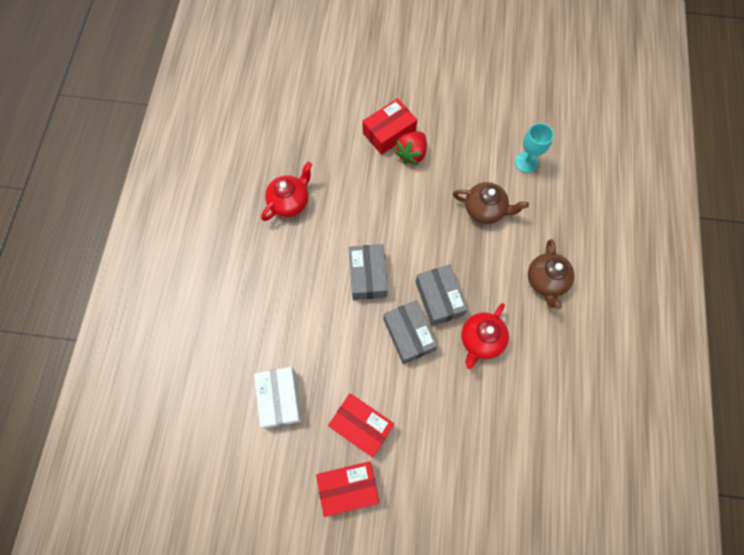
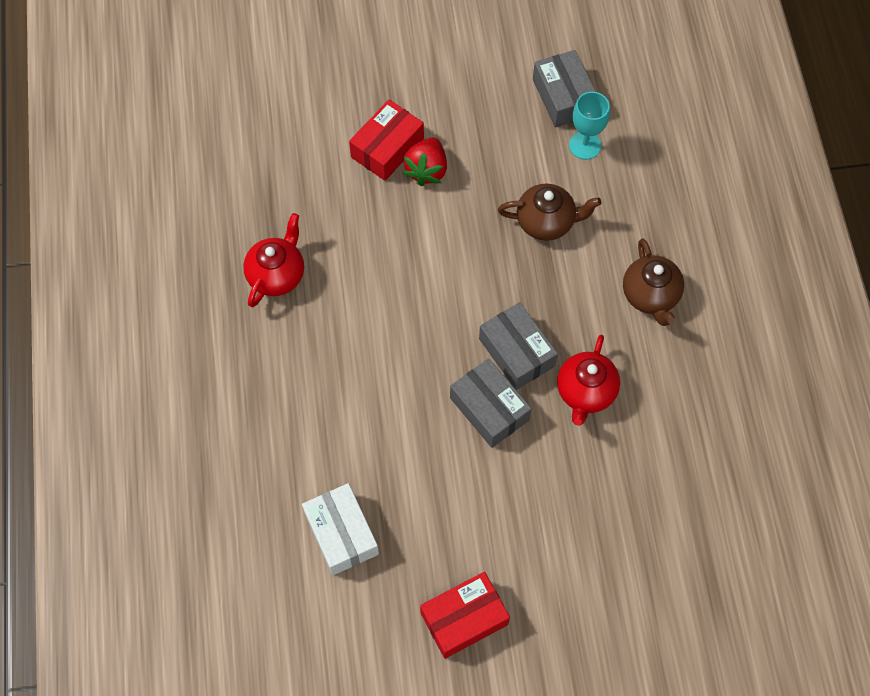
camera: 15 degrees left, 5 degrees down
red box [328,393,394,457] -> none
grey box [349,244,388,300] -> grey box moved to [533,50,596,127]

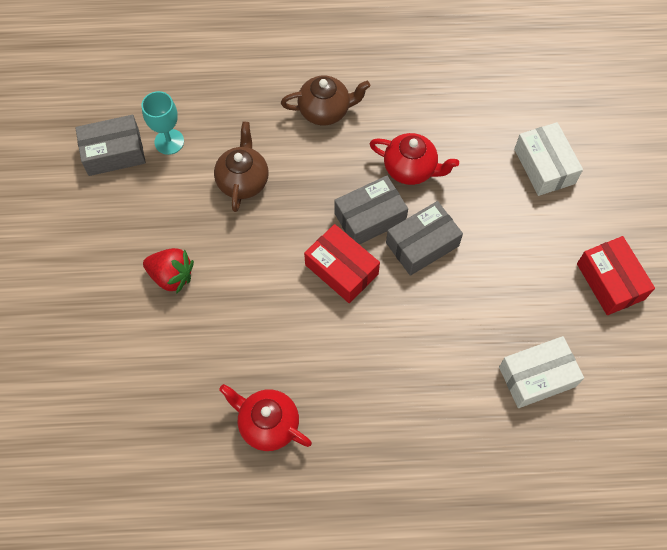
camera: 85 degrees left, 0 degrees up
red box [349,100,424,181] -> red box moved to [304,224,380,303]
none -> white box [514,122,583,196]

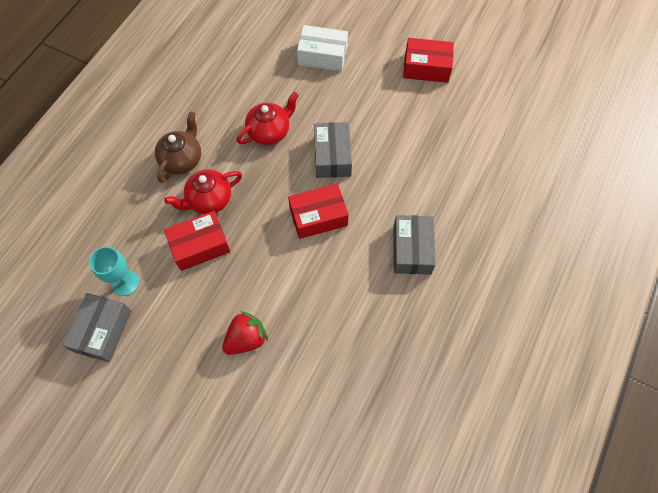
camera: 60 degrees left, 0 degrees up
brown teapot [214,122,269,212] -> red box [164,211,230,271]
red teapot [219,384,312,451] -> red teapot moved to [164,169,242,214]
grey box [334,176,408,245] -> grey box moved to [394,215,436,275]
white box [499,336,584,408] -> none

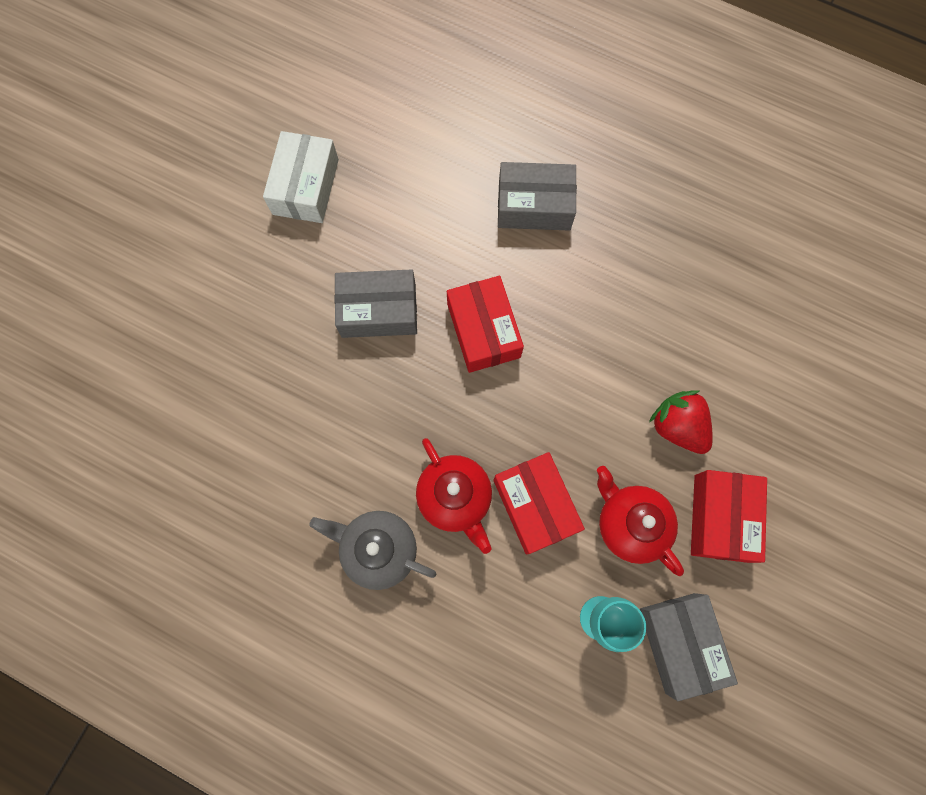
camera: 90 degrees left, 10 degrees up
grey box [62,293,131,362] -> grey box turned 60 degrees clockwise [640,593,738,701]
brown teapot [155,111,201,183] -> grey teapot [309,511,436,590]
red teapot [236,92,299,145] -> red teapot moved to [597,466,684,576]
white box [297,25,348,71] -> white box moved to [263,131,339,223]
red box [403,38,454,83] -> red box moved to [691,470,767,563]

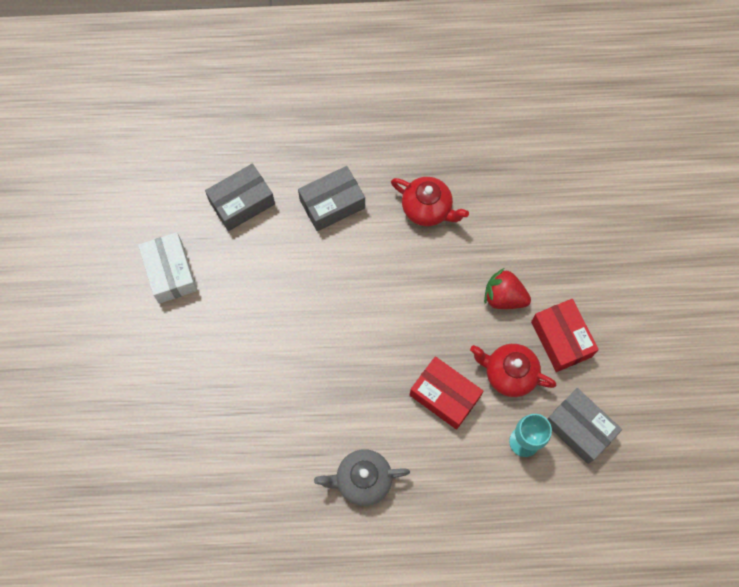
camera: 30 degrees left, 5 degrees down
grey box [334,269,417,338] -> grey box moved to [205,163,275,231]
red teapot [416,438,492,554] -> red teapot moved to [391,177,469,226]
red box [447,276,524,373] -> none

